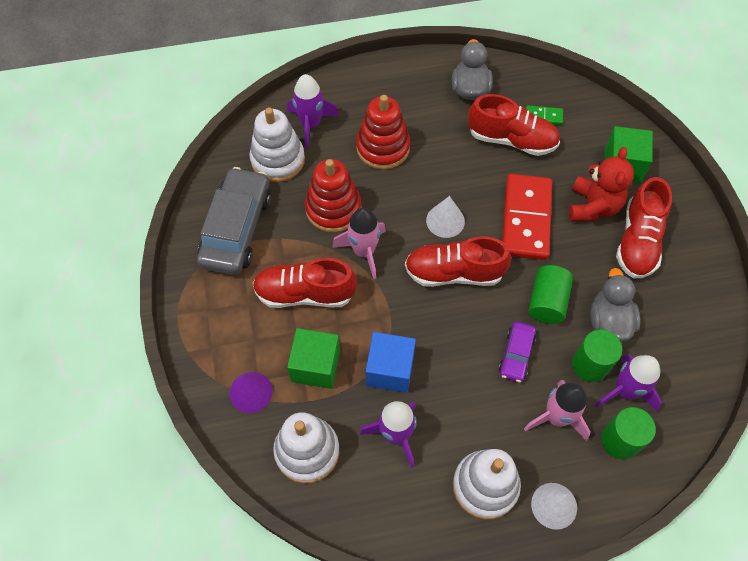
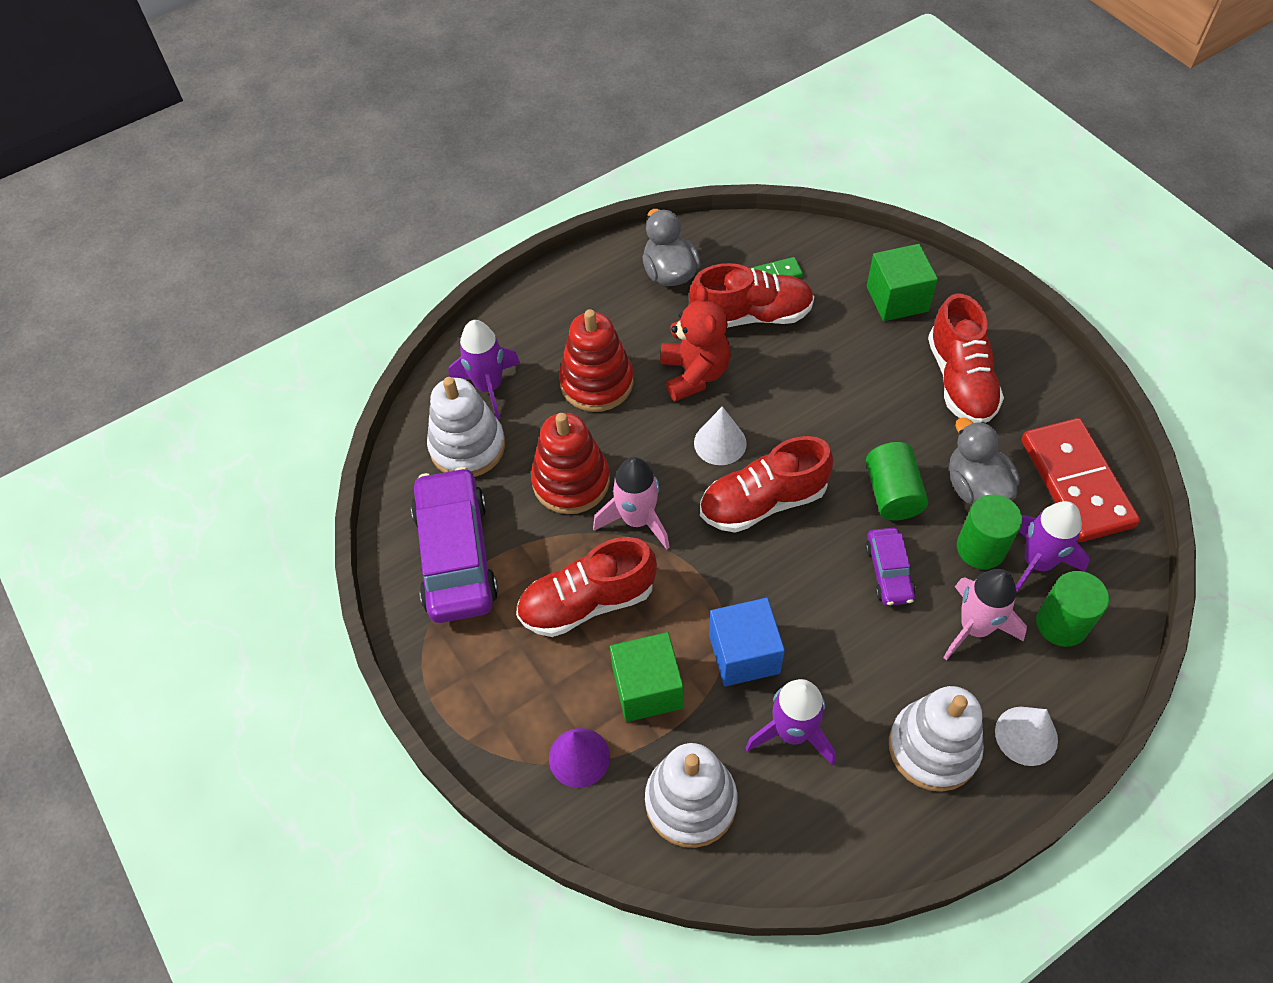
camera: 20 degrees left, 5 degrees down
grey car [197,167,271,275] -> purple car [411,467,498,623]
red domino [502,174,552,260] -> red domino moved to [1022,418,1140,542]
red teddy bear [569,147,634,221] -> red teddy bear moved to [661,286,731,401]

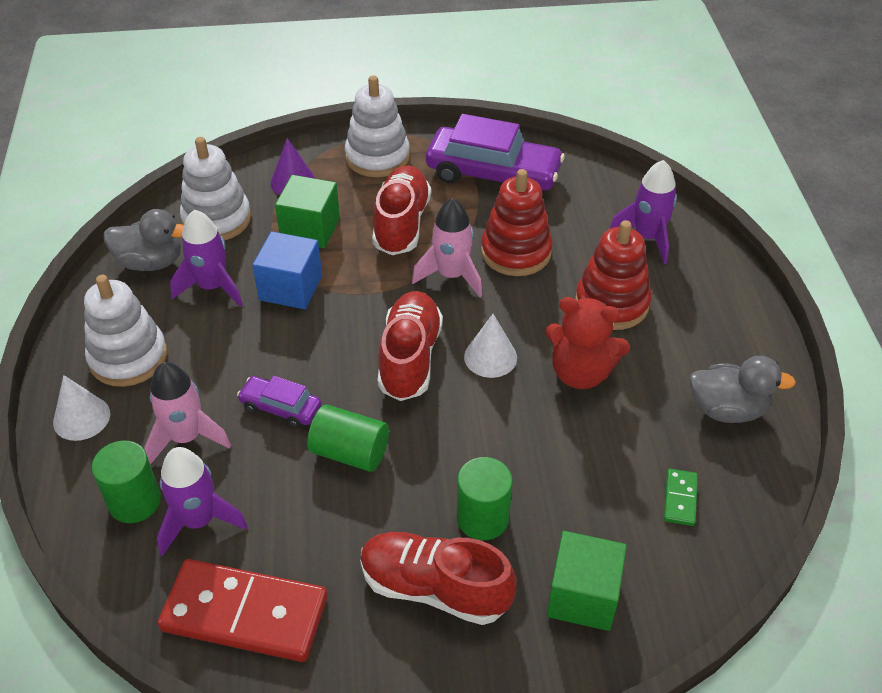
camera: 115 degrees right, 10 degrees down
white stacking toy [427,377,505,477] -> white stacking toy moved to [345,75,410,177]
red shoe [689,263,814,328] -> none
grey duck [949,418,1020,505] -> grey duck moved to [104,209,184,271]
green cylinder [957,494,1022,569] -> green cylinder moved to [457,457,513,540]

